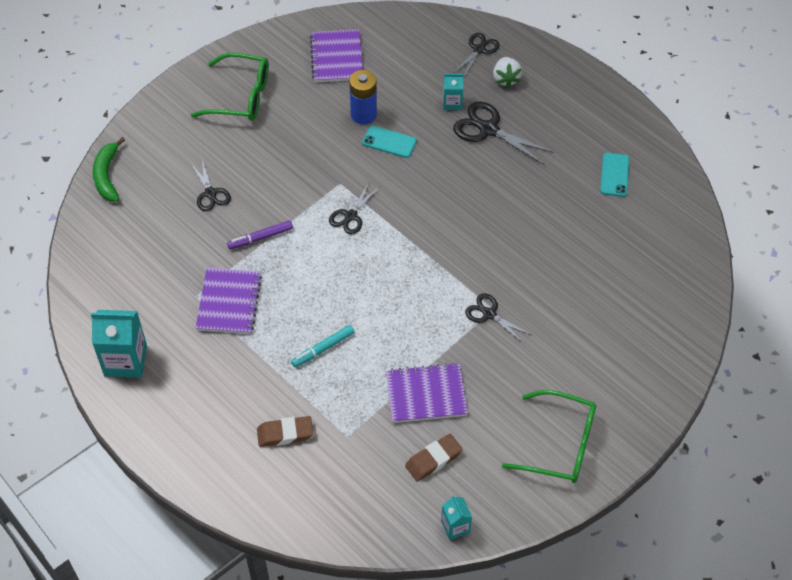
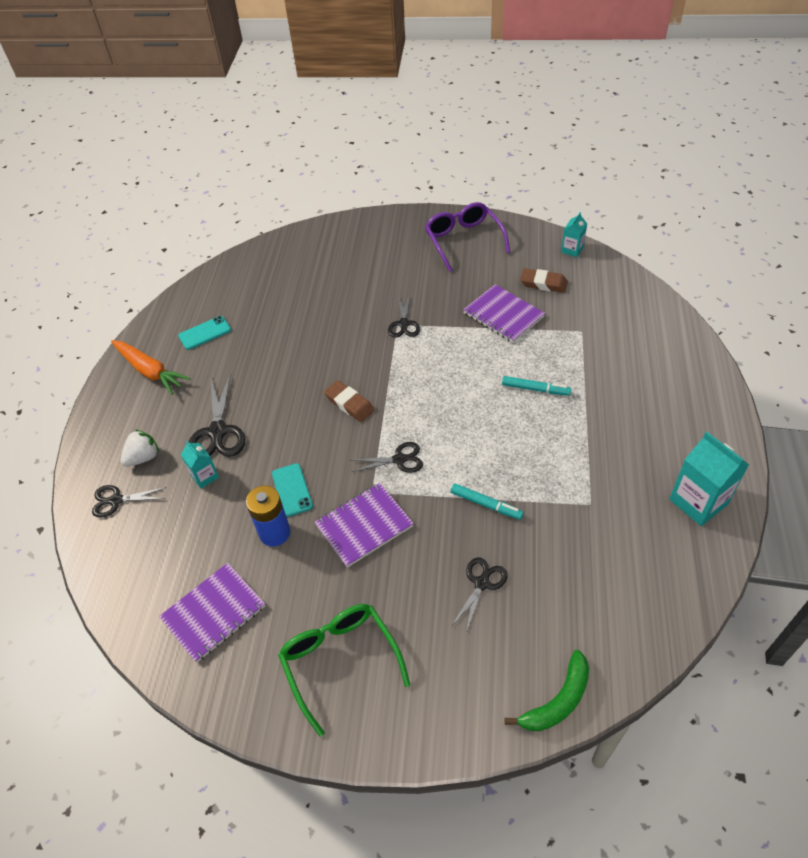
camera: 125 degrees left, 5 degrees down
purple notebook [196,268,262,334] -> purple notebook moved to [315,483,414,568]
purple marker [227,220,293,249] -> turquoise marker [451,484,524,520]
brown eraser [257,416,313,447] -> brown eraser moved to [324,380,374,422]
green glasses [502,390,596,483] -> purple glasses [425,202,511,272]
none -> orange carrot [111,340,191,395]

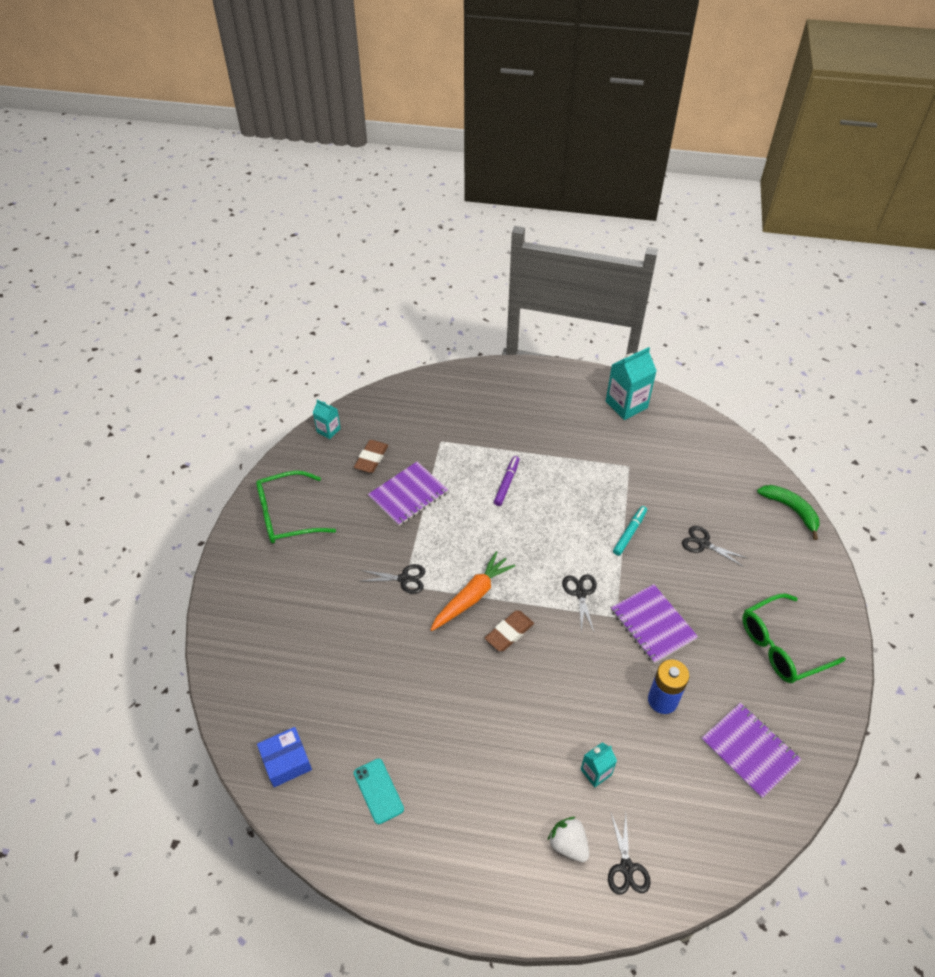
camera: 90 degrees left, 0 degrees up
orange carrot [111,340,191,395] -> orange carrot moved to [430,551,515,631]
black scissors [189,373,245,457] -> none
turquoise phone [272,463,313,517] -> none
purple glasses [425,202,511,272] -> green glasses [256,470,336,544]
turquoise marker [502,376,571,396] -> purple marker [494,456,519,506]
none -> blue box [257,727,312,787]

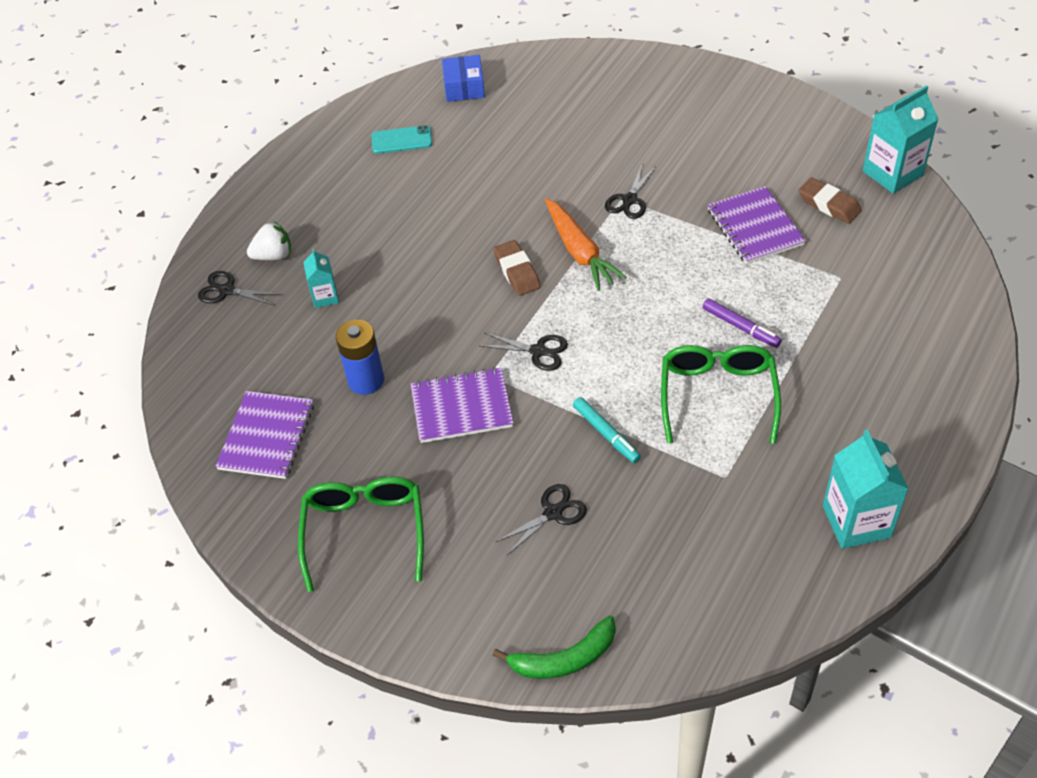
camera: 115 degrees right, 0 degrees up
green glasses [256,470,336,544] -> green glasses moved to [661,345,781,444]
turquoise carton [313,399,341,439] -> turquoise carton [863,85,938,194], size x1.81
purple notebook [701,703,801,799] -> purple notebook turned 60 degrees counterclockwise [216,391,314,479]

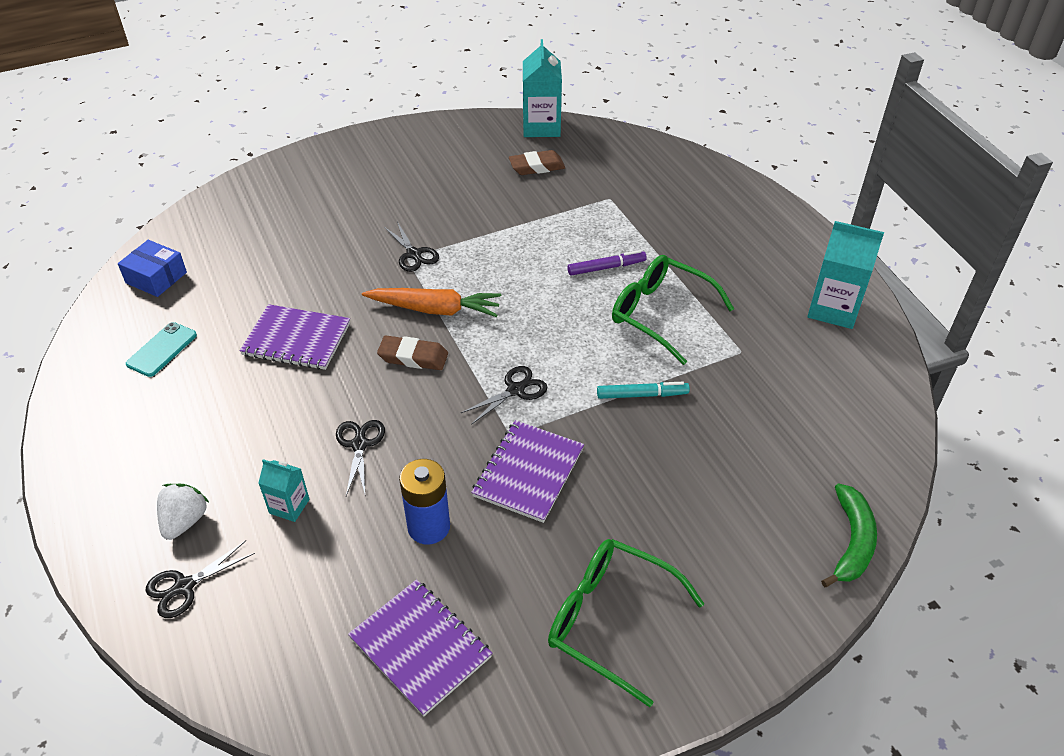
camera: 60 degrees left, 5 degrees down
black scissors [496,484,587,556] -> black scissors moved to [336,420,385,496]
purple notebook [708,186,806,264] -> purple notebook moved to [240,304,350,370]

